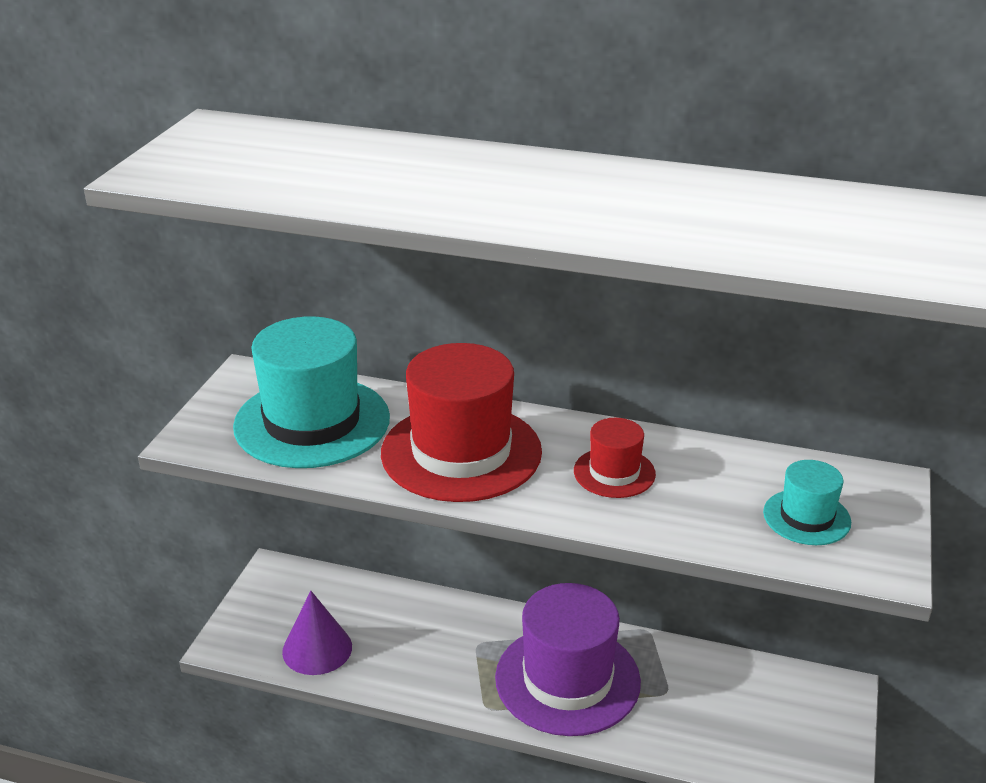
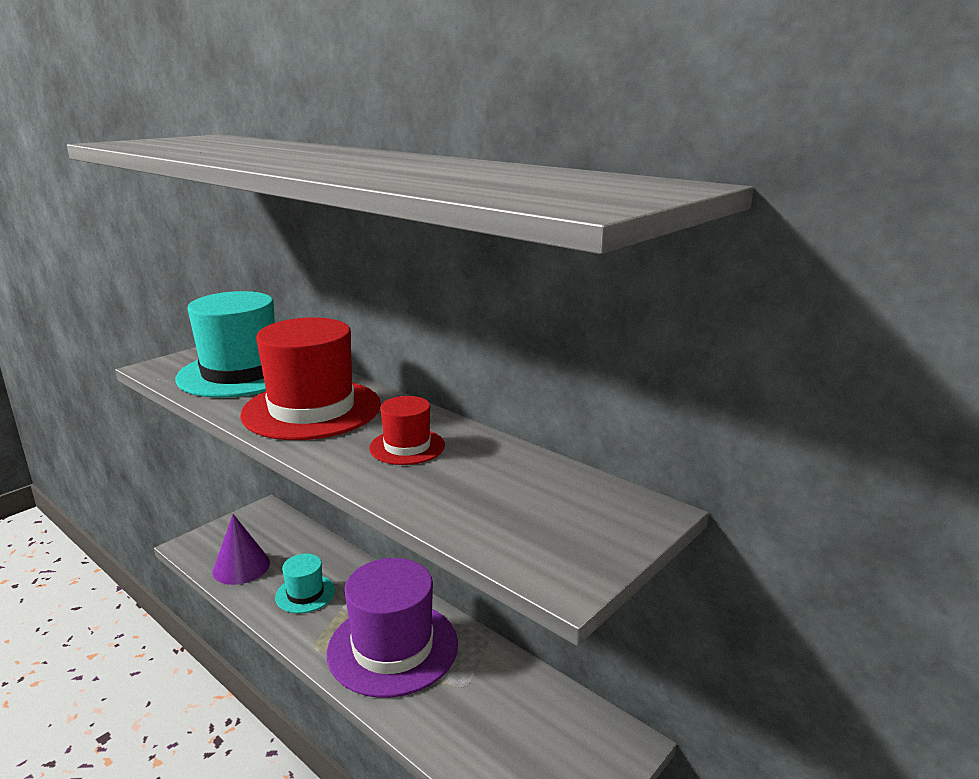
camera: 25 degrees right, 10 degrees down
turquoise hat [763,460,851,545] -> turquoise hat moved to [275,554,335,613]

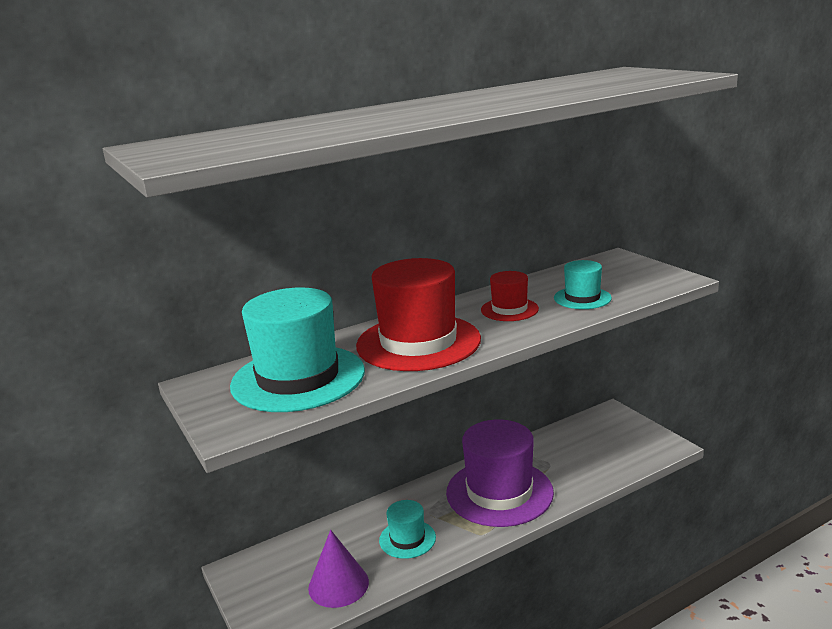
camera: 70 degrees left, 0 degrees up
none -> turquoise hat [554,260,612,309]

